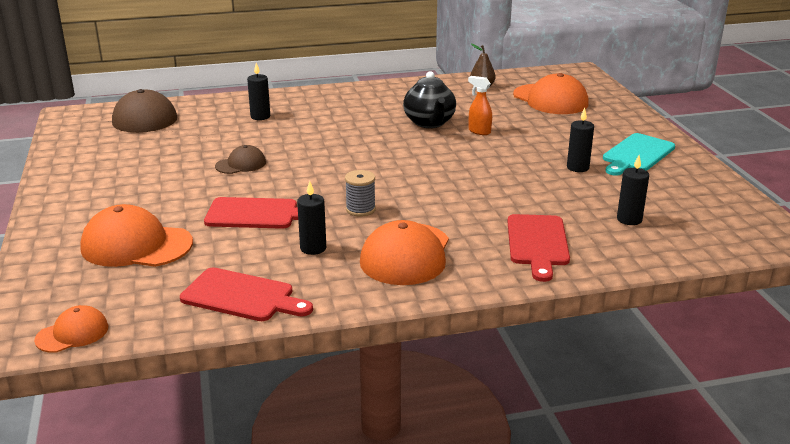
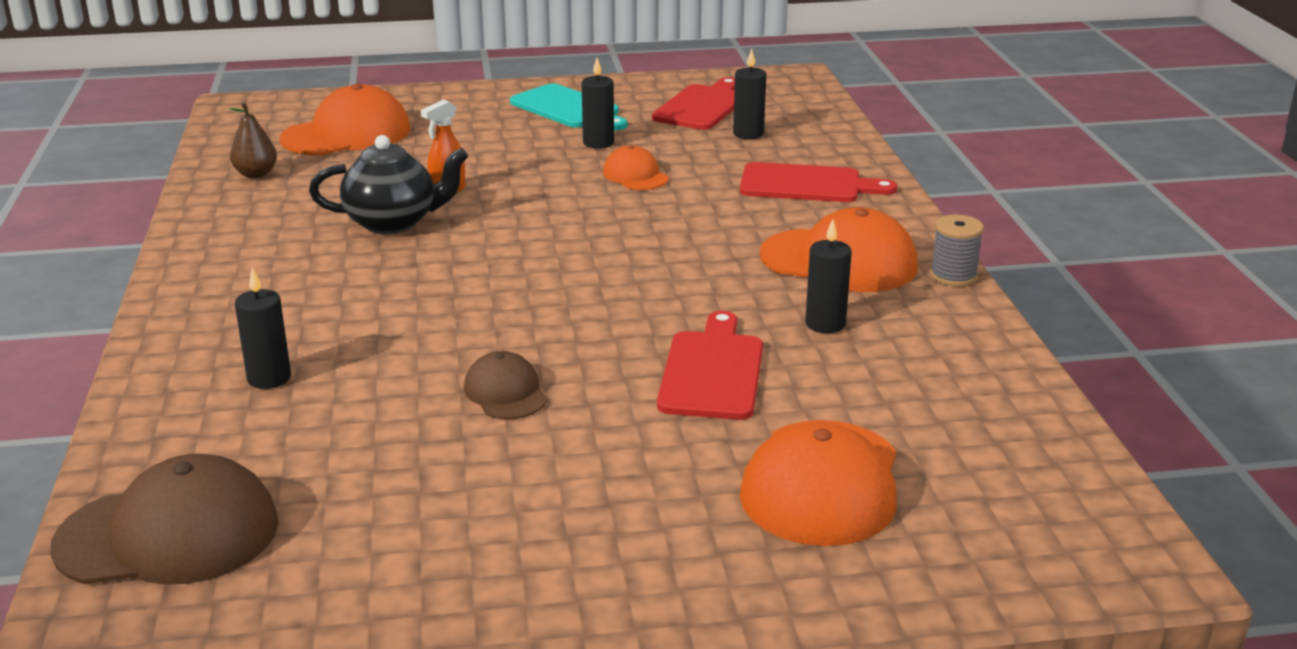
camera: 85 degrees left, 0 degrees up
orange cap [34,305,108,353] -> orange cap moved to [603,145,669,190]
red cutting board [180,267,313,321] -> red cutting board moved to [652,77,735,130]
grey spool [345,170,376,217] -> grey spool moved to [930,215,984,287]

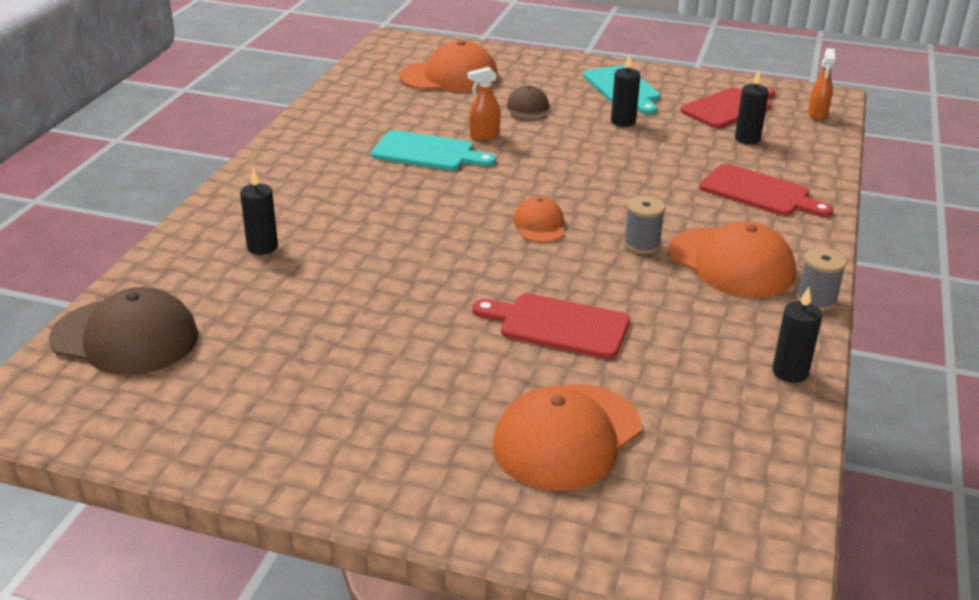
camera: 25 degrees right, 5 degrees up
brown pear [229,102,277,178] -> none
black teapot [309,135,468,234] -> turquoise cutting board [371,130,496,171]
brown cap [464,351,547,419] -> brown cap moved to [507,86,549,121]
orange cap [603,145,669,190] -> orange cap moved to [513,196,564,242]
red cutting board [657,311,763,420] -> red cutting board turned 105 degrees counterclockwise [472,293,630,359]
black candle [805,219,852,333] -> black candle moved to [772,287,822,383]
none -> grey spool [623,196,665,254]
none -> orange spray bottle [808,48,835,120]

